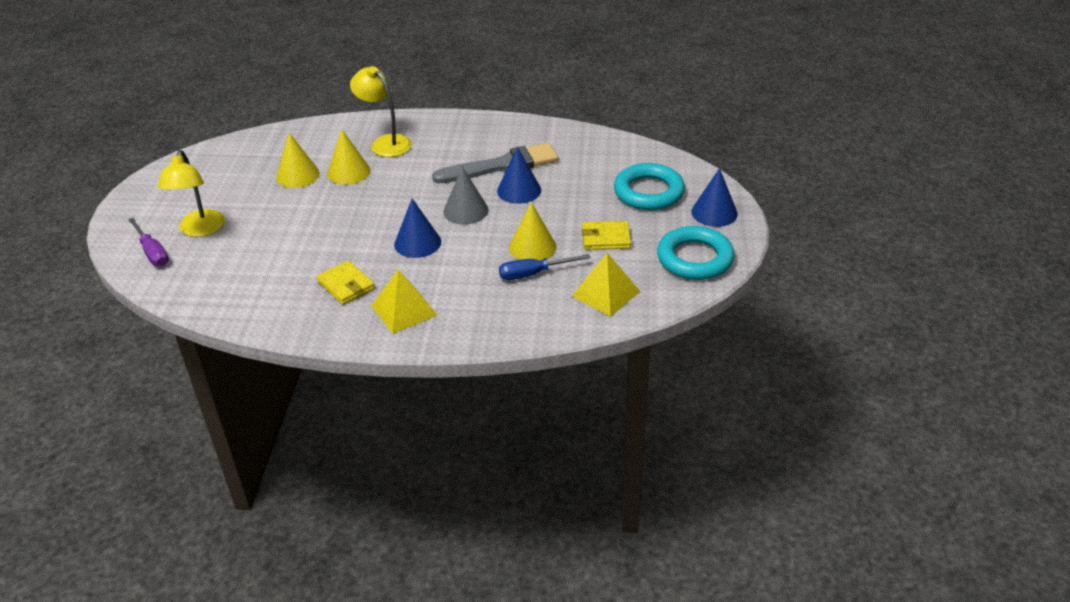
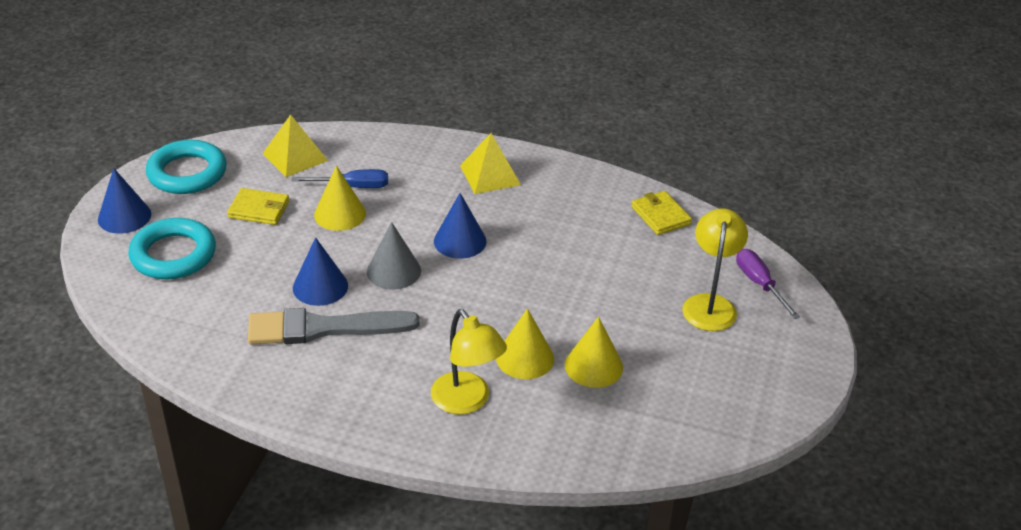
camera: 170 degrees left, 0 degrees up
yellow wallet [317,260,375,305] -> yellow wallet moved to [631,191,692,235]

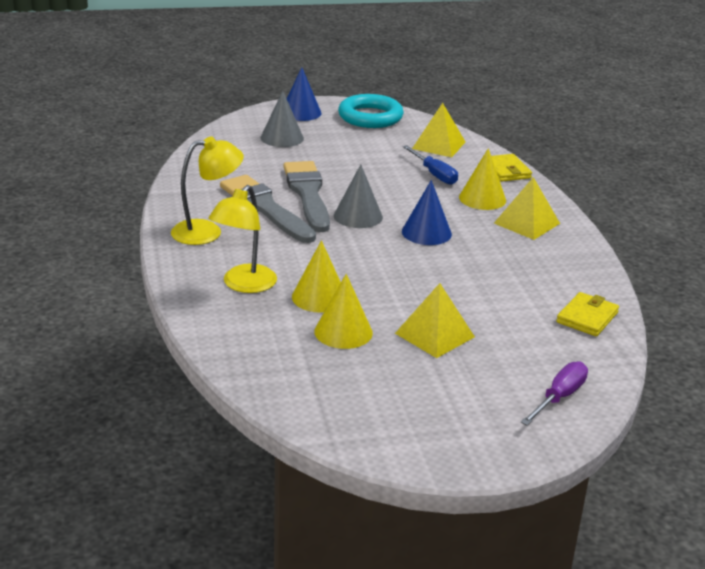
camera: 60 degrees right, 10 degrees down
turquoise ring [128,218,216,279] -> grey cone [261,91,304,147]
yellow wallet [227,188,289,225] -> yellow wallet moved to [491,154,532,182]
blue cone [293,237,348,306] -> grey brush [283,161,330,232]
yellow cone [314,166,366,231] -> yellow cone moved to [459,148,506,210]
yellow lamp [682,208,748,331] -> yellow lamp moved to [171,137,244,245]
none -> yellow pyramid [395,283,475,358]

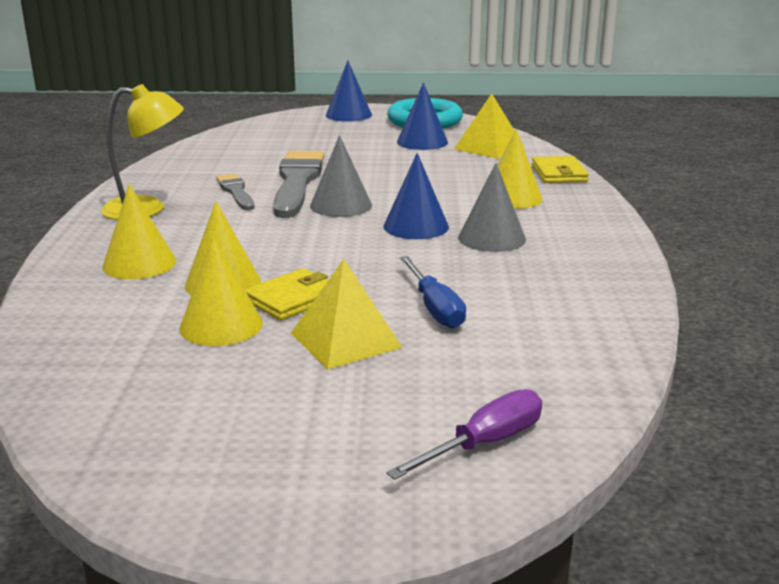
camera: 15 degrees right, 5 degrees down
yellow lamp [208,185,277,293] -> yellow cone [103,184,176,279]
grey brush [220,175,316,243] -> grey brush [216,174,254,210], size x0.54
grey cone [261,91,304,147] -> grey cone moved to [458,163,526,252]
blue screwdriver [402,145,458,185] -> blue screwdriver moved to [400,256,466,329]
yellow pyramid [494,177,560,240] -> none
yellow wallet [556,292,619,336] -> yellow wallet moved to [245,268,328,321]
none -> blue cone [397,82,448,150]

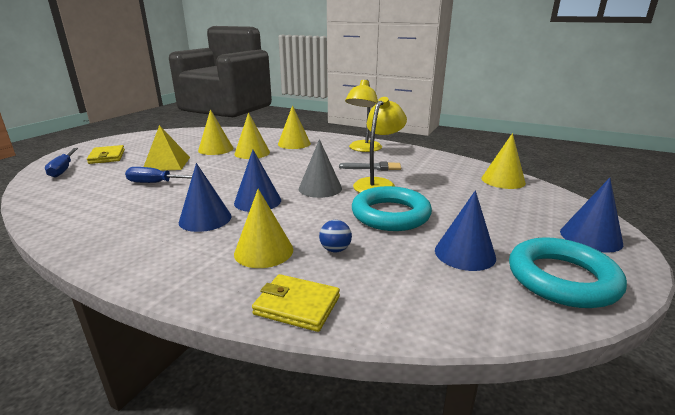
camera: 115 degrees right, 0 degrees up
yellow wallet [245,268,328,321] -> yellow wallet moved to [87,145,125,164]
grey brush [273,151,324,218] -> yellow lamp [353,97,407,193]
purple screwdriver [386,389,542,480] -> blue screwdriver [45,148,78,178]
yellow pyramid [454,93,524,159] -> none
grey cone [458,163,526,252] -> blue cone [179,163,231,232]
none -> blue ball [319,220,352,252]
none -> turquoise ring [352,186,432,231]
none -> yellow cone [482,133,526,189]

